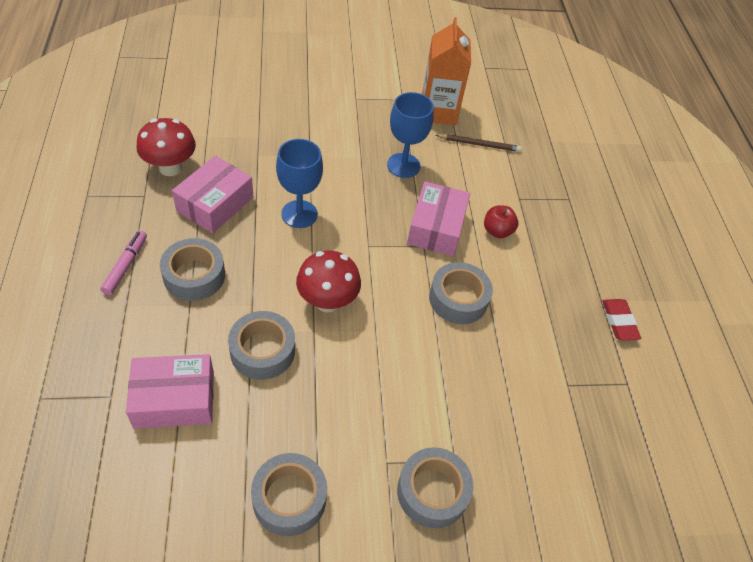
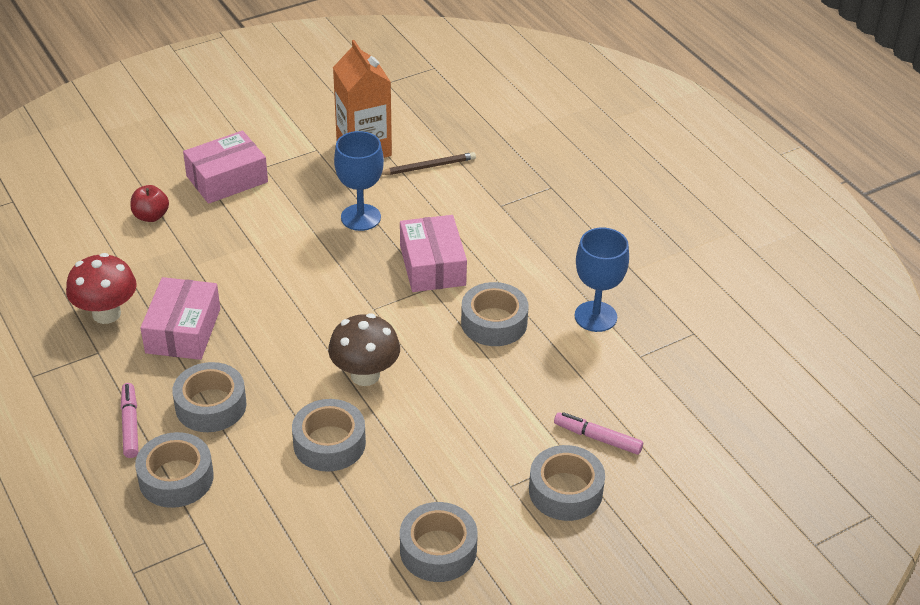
camera: 20 degrees left, 10 degrees down
pink box [126,354,214,429] -> pink box moved to [183,131,268,204]
blue goblet [276,139,323,228] -> blue goblet moved to [574,228,629,332]
red mushroom [296,250,361,312] -> brown mushroom [328,313,400,386]
red apple [484,205,518,238] -> red apple moved to [130,185,169,222]
red eraser [602,299,641,341] -> none
none -> grey tape [135,432,214,508]
none -> pink marker [554,412,643,455]

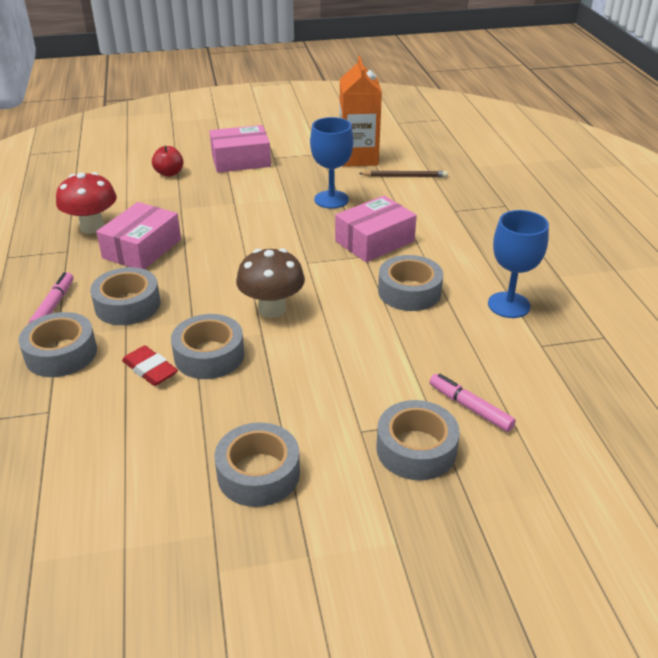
camera: 20 degrees right, 5 degrees down
pink box [400,215,467,292] -> pink box turned 45 degrees clockwise [335,196,417,262]
none -> red eraser [122,345,178,386]

